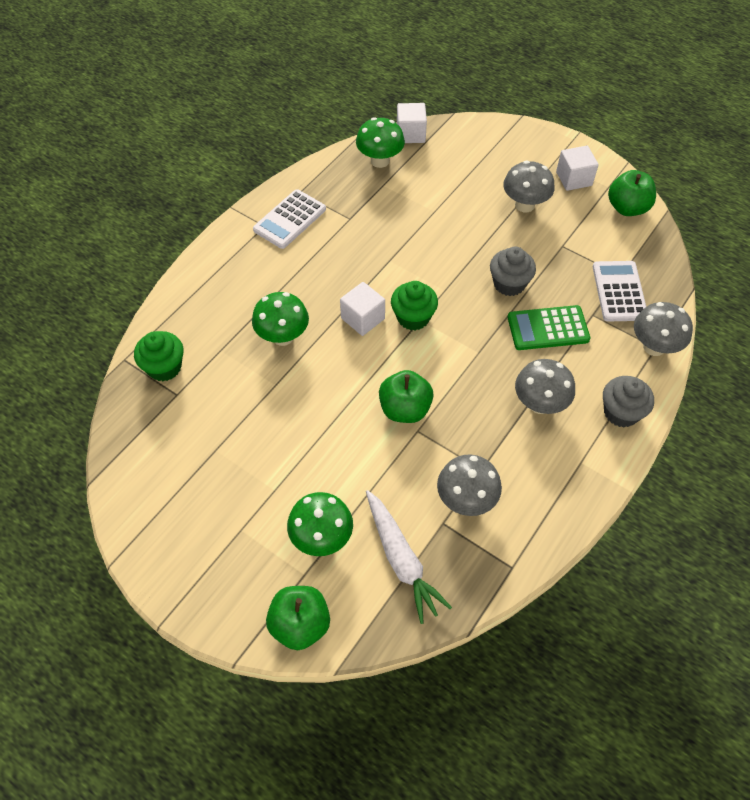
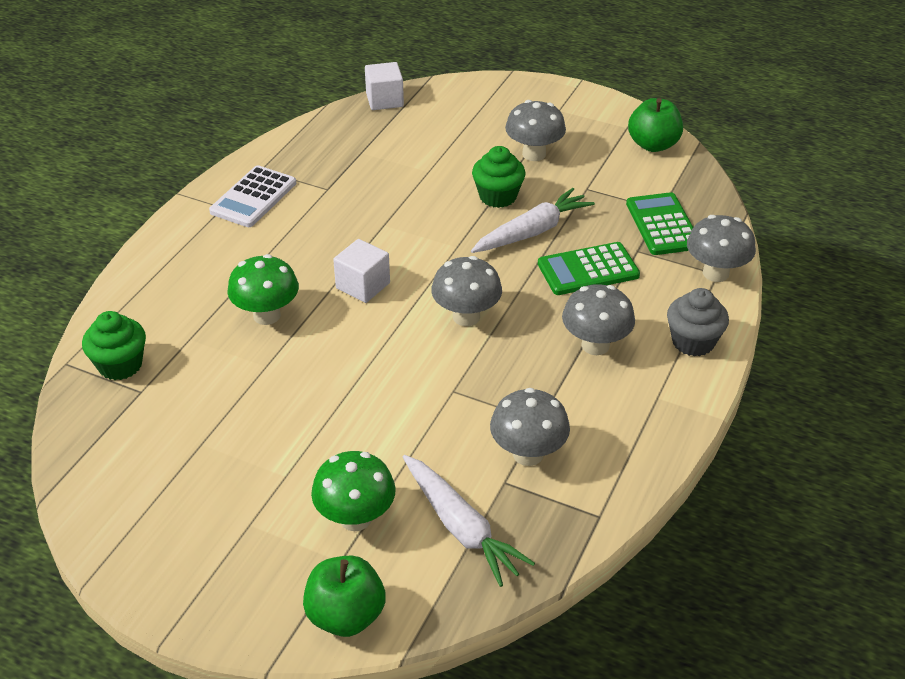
camera: 10 degrees left, 15 degrees down
green mushroom [356,117,405,168] -> none
green apple [379,370,434,423] -> none
green cupcake [391,281,438,330] -> green cupcake moved to [472,146,526,208]
grey cupcake [490,247,536,296] -> white carrot [471,188,595,253]
white cube [556,146,599,191] -> none
white calculator [593,261,646,321] -> green calculator [626,192,693,255]
none -> grey mushroom [431,256,502,326]

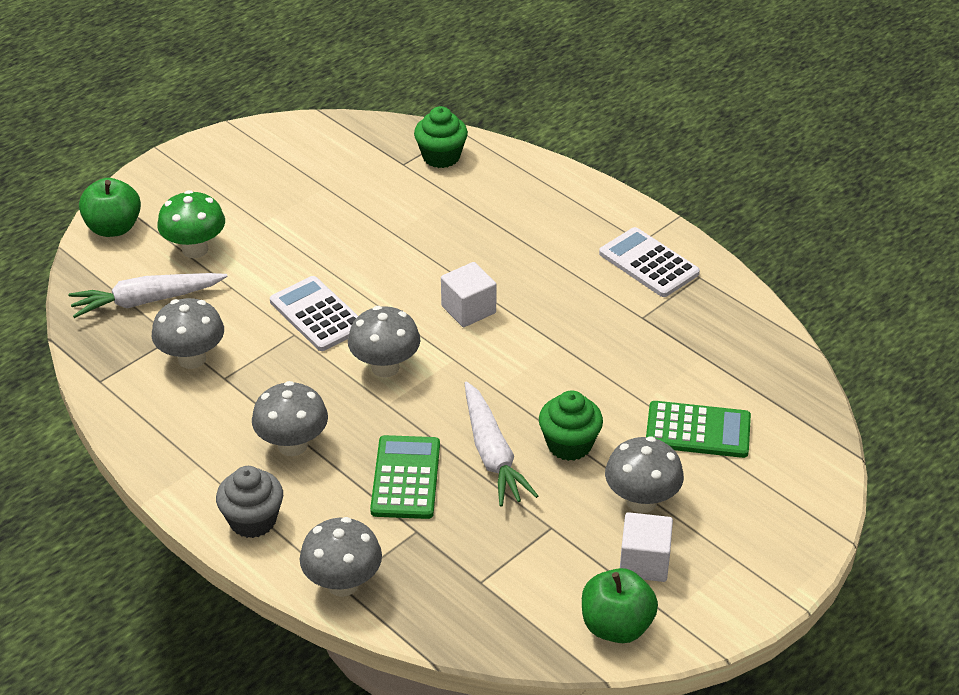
camera: 110 degrees right, 0 degrees up
green mushroom [227,254,299,325] -> none
white cube [365,62,404,110] -> white cube moved to [620,512,673,582]
green calculator [626,192,693,255] -> green calculator moved to [646,401,751,458]
none -> white calculator [270,276,358,351]

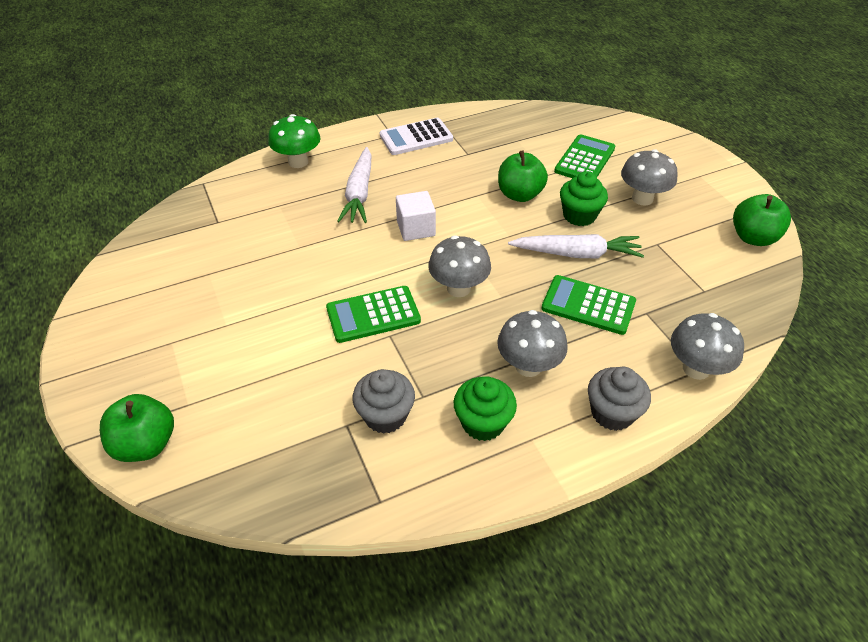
camera: 70 degrees left, 5 degrees up
white carrot [68,273,228,318] -> white carrot moved to [337,147,371,223]
grey mushroom [152,298,224,369] -> grey cupcake [352,369,415,434]
green mushroom [157,190,225,258] -> green mushroom moved to [268,114,321,168]
white calculator [270,276,358,351] -> green calculator [326,286,421,343]
green cupcake [414,106,468,168] -> green cupcake moved to [454,376,517,441]
white cube [620,512,673,582] -> none
none -> green apple [498,150,548,202]

